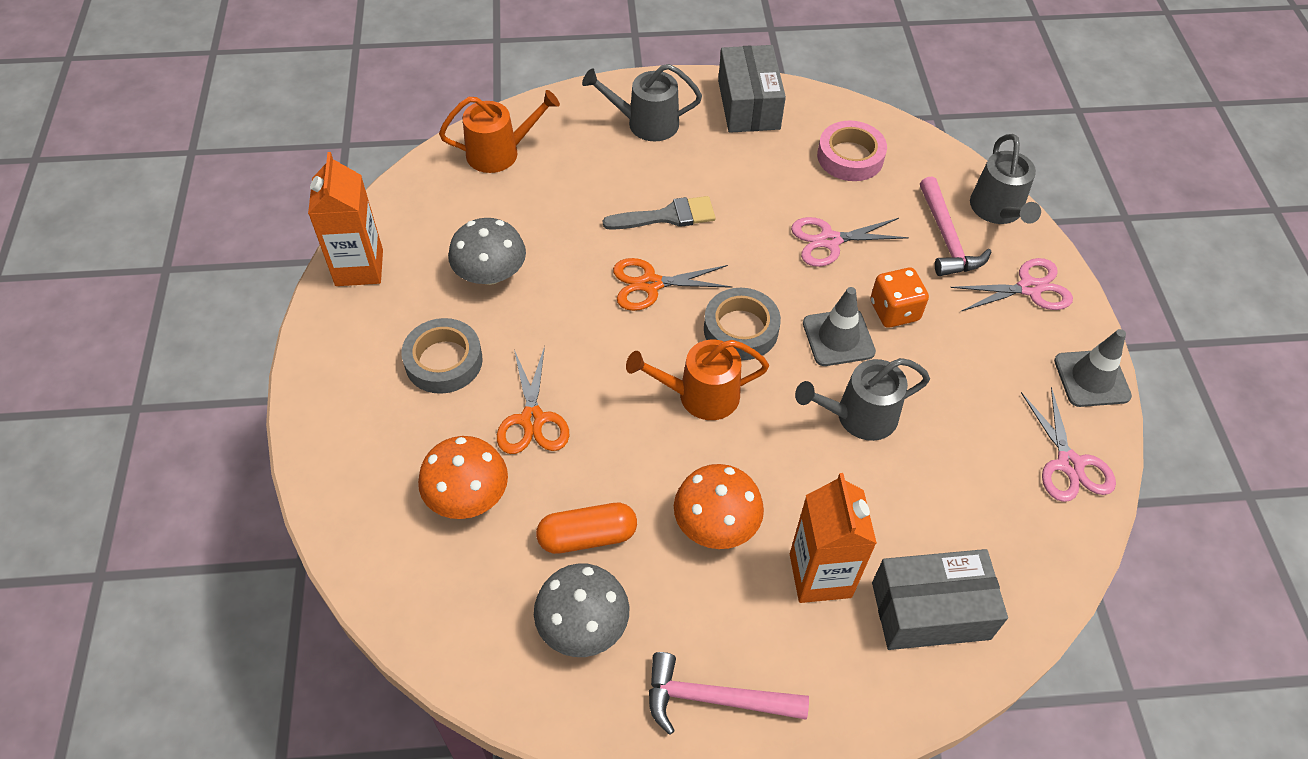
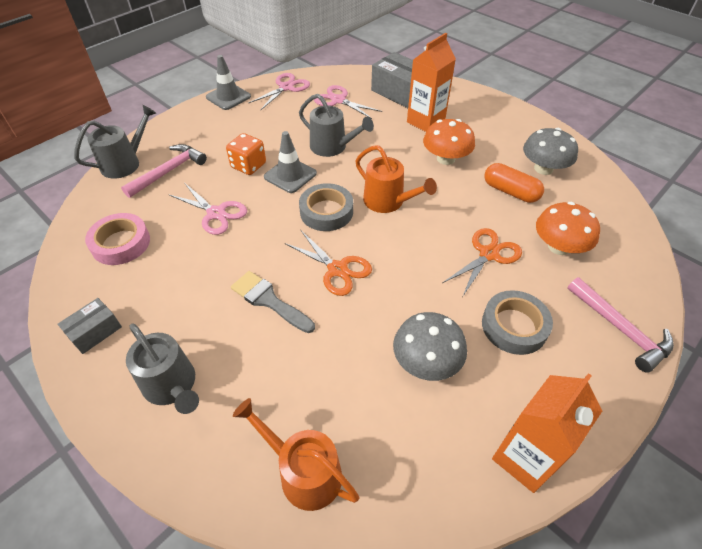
camera: 130 degrees left, 5 degrees down
pink hammer [649,652,809,735] -> pink hammer moved to [567,277,674,373]
grey box [718,45,786,133] -> grey box [57,298,122,354], size x0.56
pink scissors [950,258,1073,311] -> pink scissors moved to [314,85,382,119]

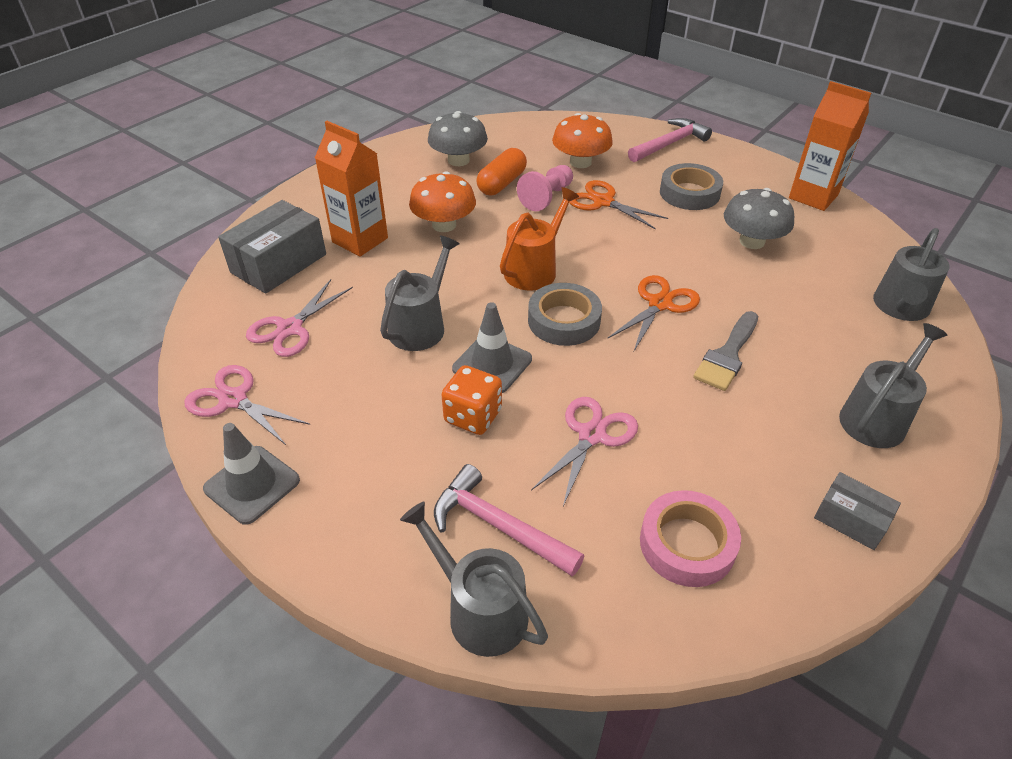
camera: 95 degrees left, 5 degrees down
orange watering can [233,398,359,511] -> grey watering can [873,228,950,321]
none -> pink pawn [517,165,573,211]

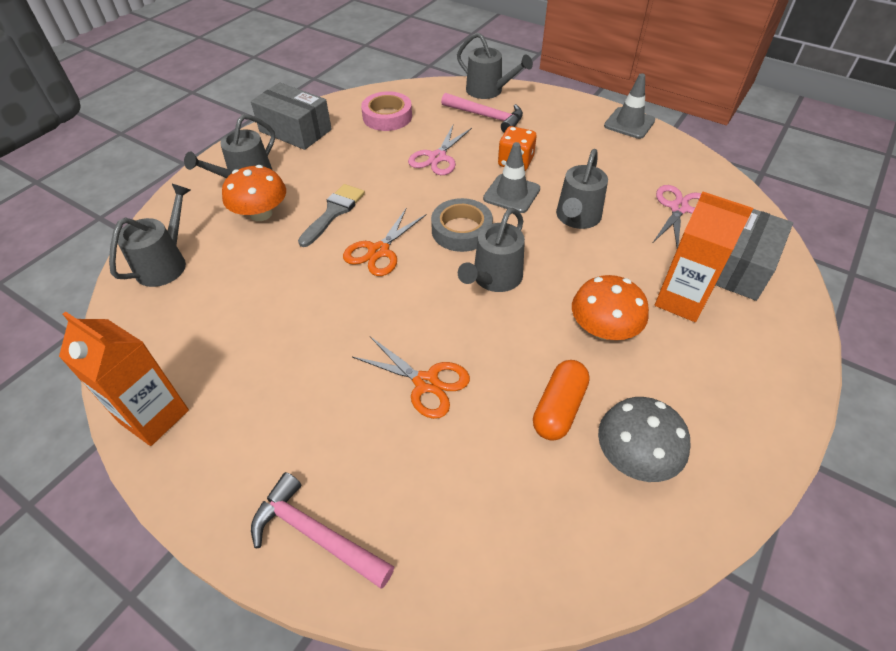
camera: 175 degrees right, 5 degrees up
pink scissors [184,365,310,445] -> none
orange watering can [500,187,579,291] -> grey watering can [458,208,525,292]
pink pawn [517,165,573,211] -> none
orange mushroom [552,113,613,168] -> orange mushroom moved to [222,165,286,221]
pink hammer [628,118,712,162] -> pink hammer turned 75 degrees clockwise [251,472,394,589]
grey tape [660,163,723,210] -> none
grey mushroom [724,188,794,249] -> none
grey box [814,472,901,550] -> grey box [251,83,332,150], size x1.80

